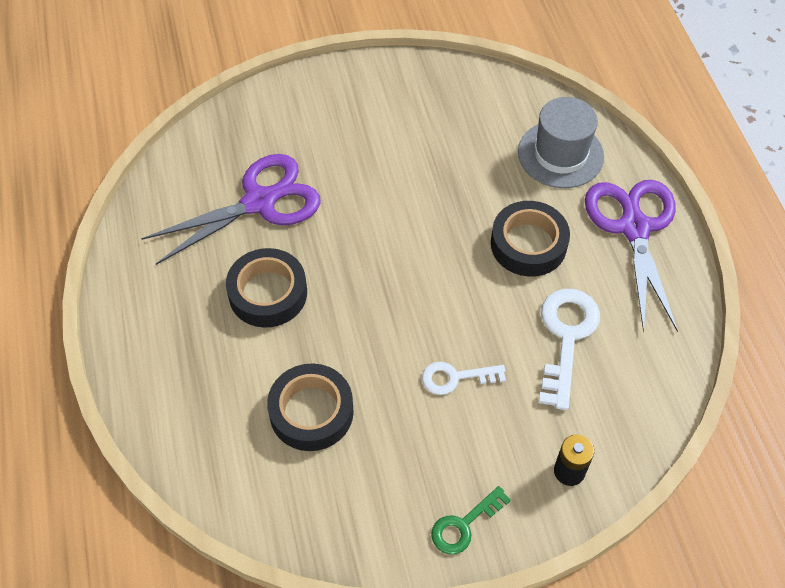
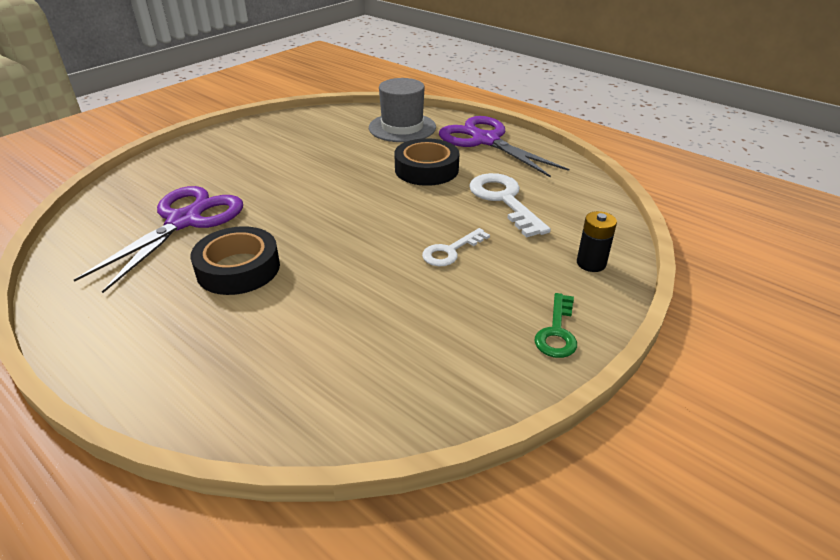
camera: 35 degrees left, 20 degrees down
black tape [267,363,354,451] -> none

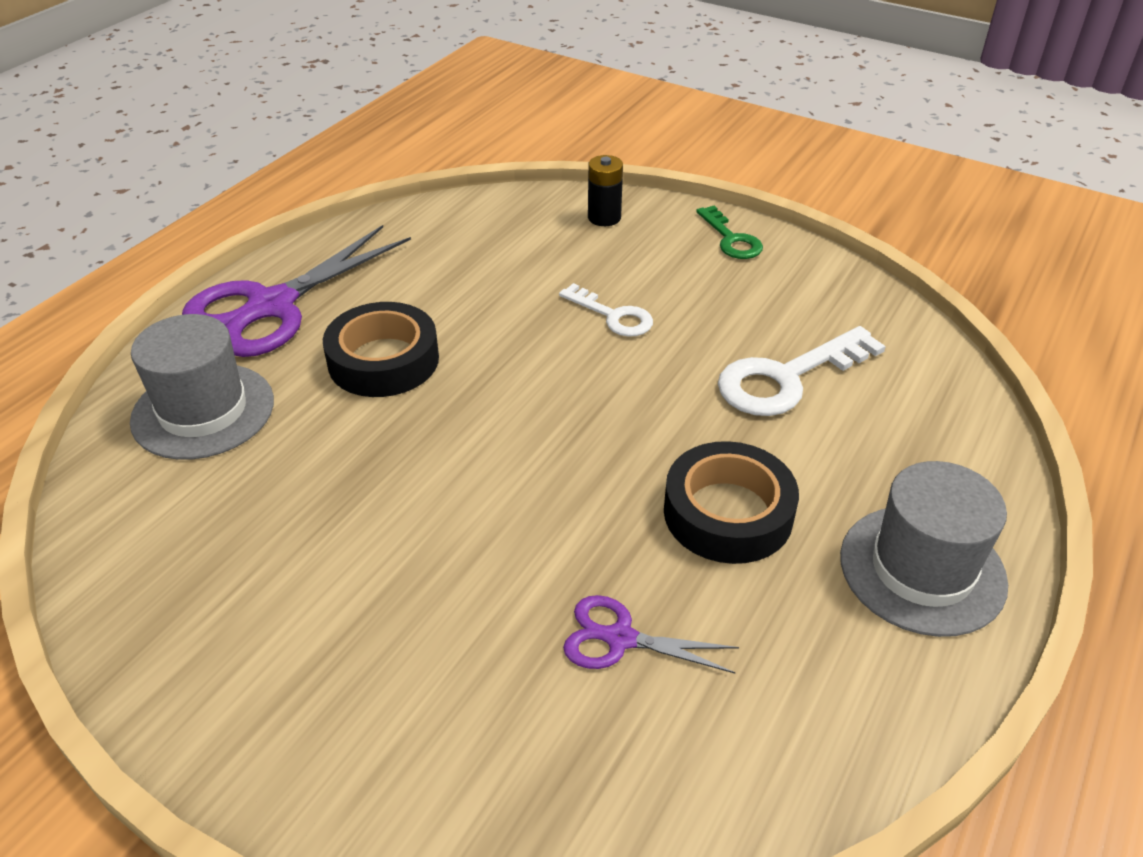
camera: 100 degrees left, 5 degrees up
purple scissors [74,186,243,293] -> purple scissors [563,595,739,673], size x0.50
white key [469,173,551,238] -> white key moved to [718,326,886,416]
green key [534,293,577,358] -> green key turned 60 degrees clockwise [696,206,763,259]
none -> grey hat [840,461,1008,637]

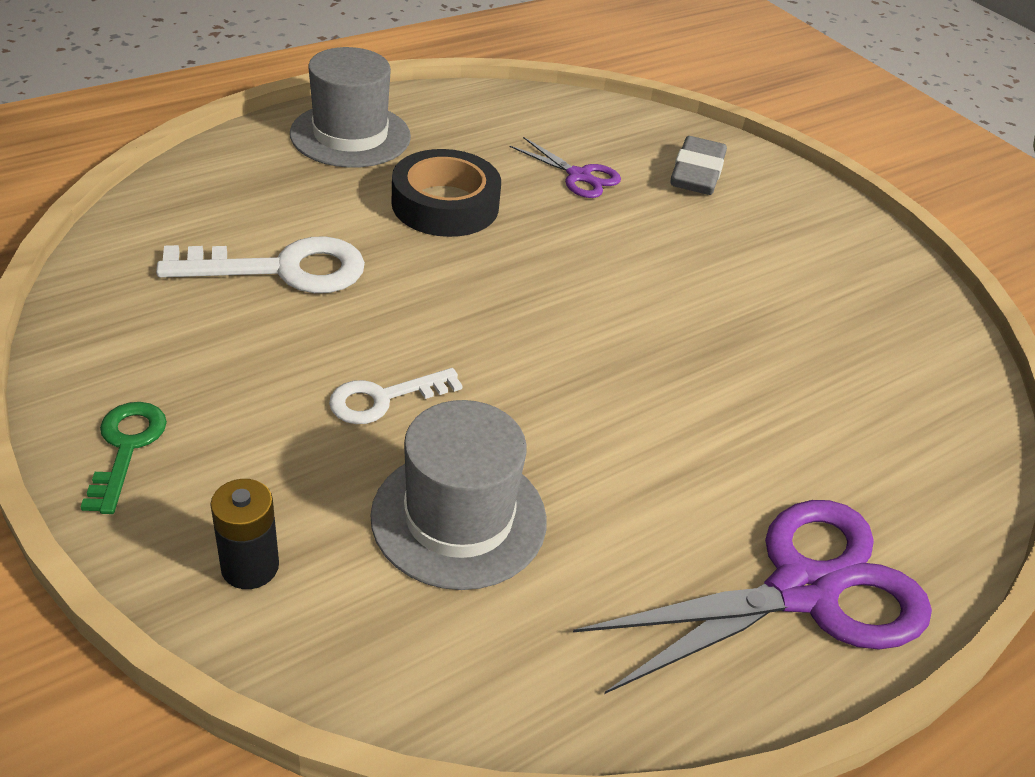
camera: 160 degrees left, 0 degrees up
grey hat [130,314,274,460] -> grey hat moved to [370,400,547,590]
black tape [323,302,439,397] -> none
white key [559,283,653,337] -> white key turned 90 degrees counterclockwise [329,368,463,424]
none -> grey eraser [671,136,727,195]

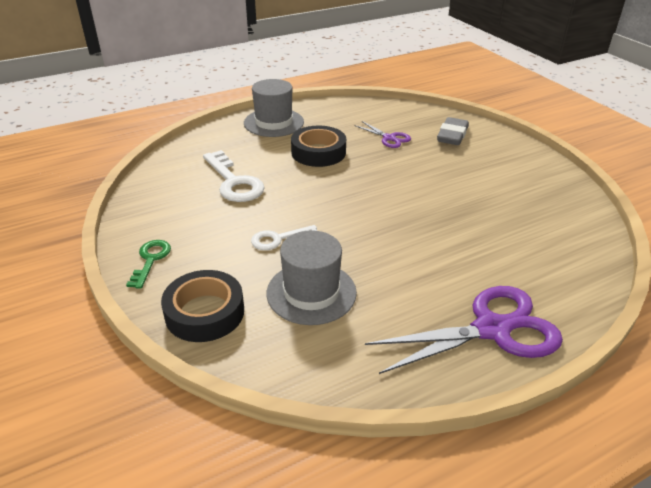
camera: 10 degrees right, 5 degrees down
white key [156,236,365,293] -> white key turned 60 degrees clockwise [203,150,265,202]
black battery [210,479,279,589] -> black tape [161,270,244,342]

